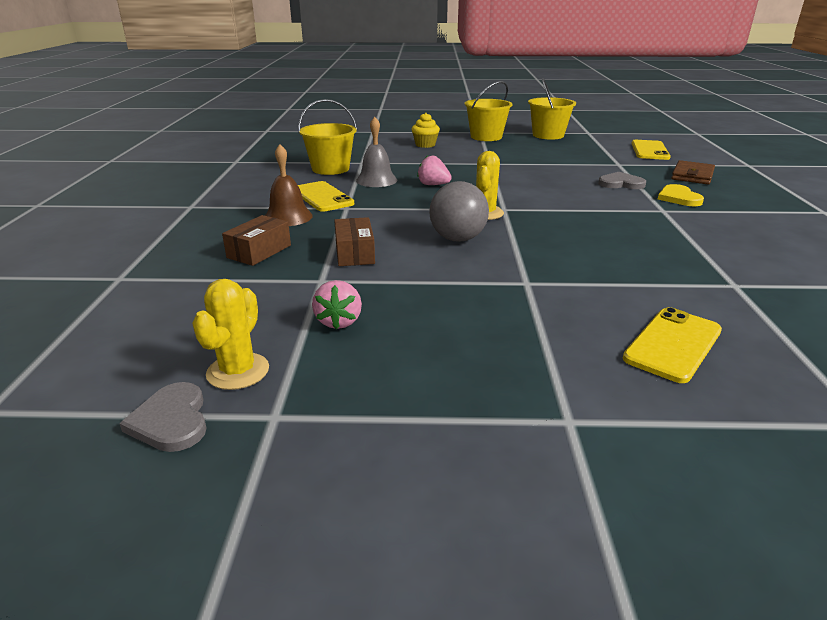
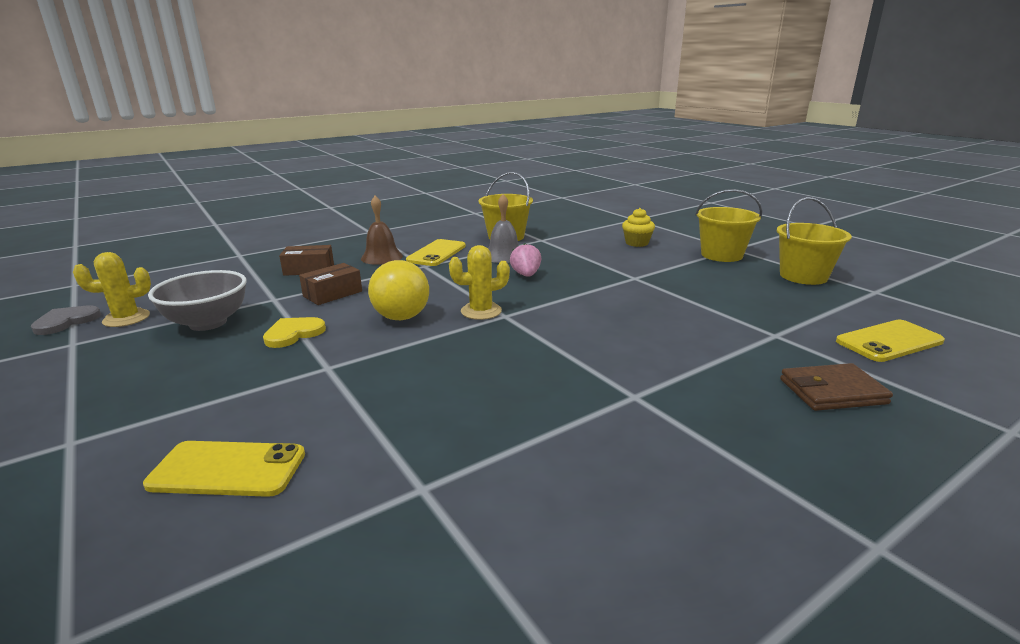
camera: 55 degrees right, 5 degrees down
pink strawberry [312,280,362,330] -> grey bowl [148,270,247,331]
grey ball [429,181,489,242] -> yellow ball [368,260,429,320]
grey heart [598,172,646,189] -> none
yellow heart [658,184,704,206] -> yellow heart moved to [263,317,326,348]

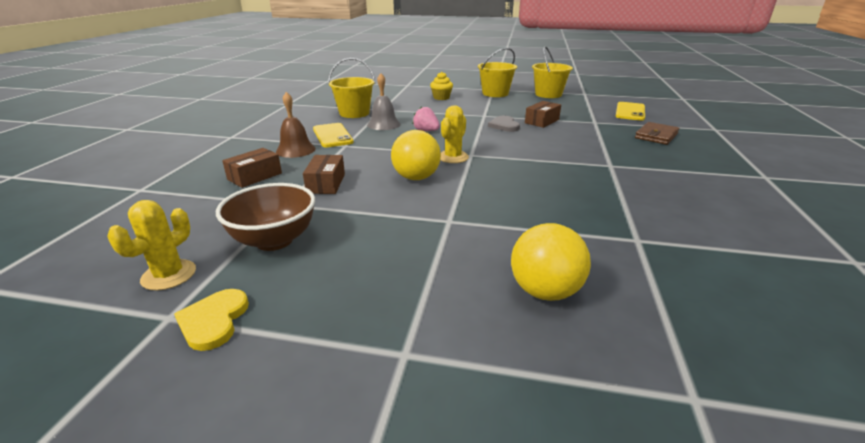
camera: 45 degrees left, 5 degrees up
grey heart [31,305,101,335] -> grey heart moved to [488,116,520,132]
yellow phone [143,441,305,497] -> yellow ball [511,223,591,301]
grey bowl [148,270,247,331] -> brown bowl [216,183,315,251]
yellow heart [263,317,326,348] -> yellow heart moved to [174,289,249,351]
none -> brown box [525,101,561,128]

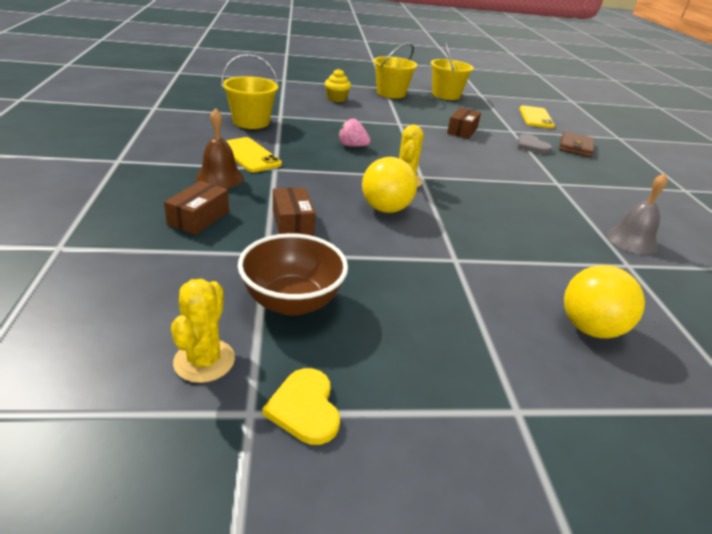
camera: 20 degrees left, 5 degrees up
grey bell [367,73,400,130] -> grey bell moved to [607,173,668,255]
grey heart [488,116,520,132] -> grey heart moved to [518,134,553,154]

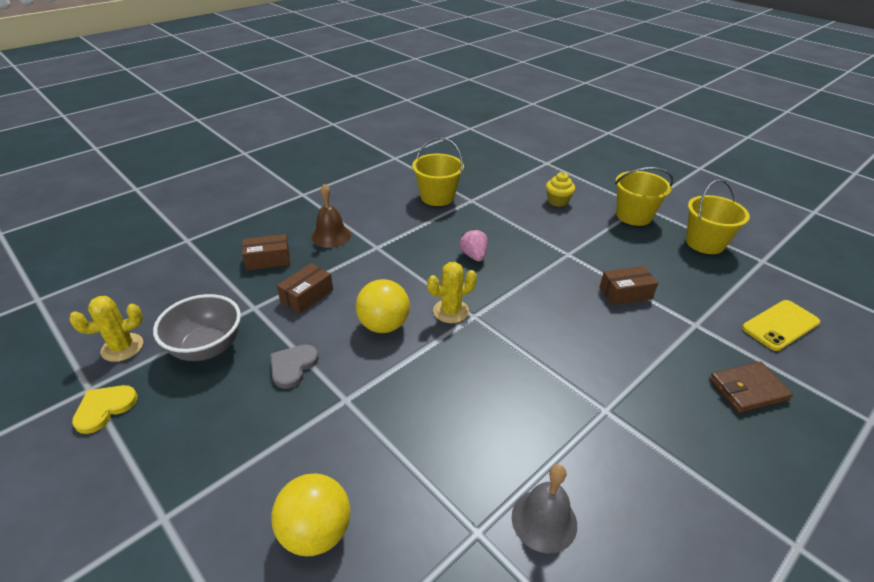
camera: 55 degrees right, 5 degrees up
yellow phone [226,137,282,172] -> none
brown bowl [238,233,348,316] -> grey bowl [153,294,241,361]
grey heart [518,134,553,154] -> grey heart moved to [270,344,319,389]

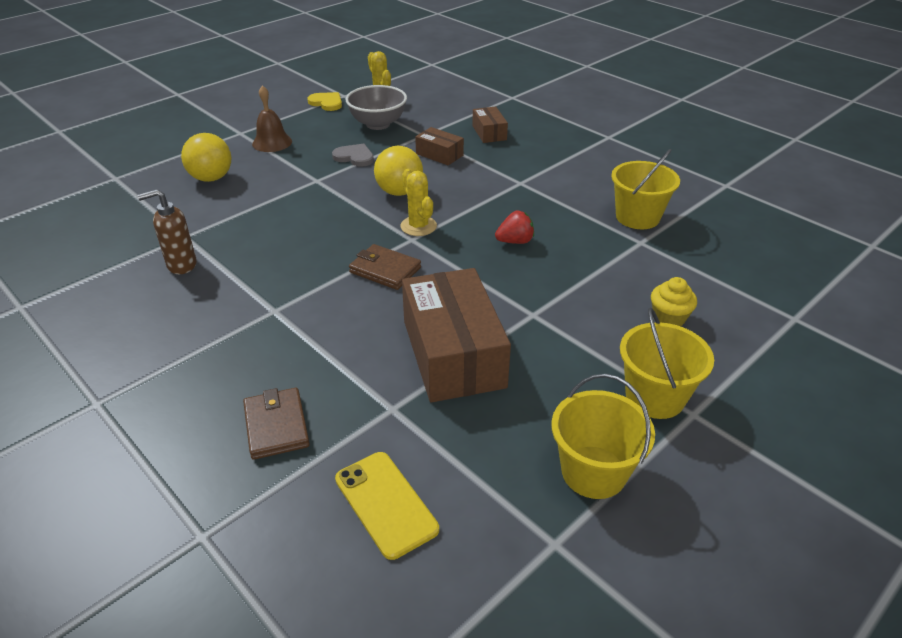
camera: 90 degrees right, 0 degrees up
brown bell [311,184,351,248] -> brown bell moved to [252,85,292,152]
pink strawberry [460,229,488,262] -> red strawberry [495,211,534,244]
grey bell [512,464,577,553] -> brown soap dispenser [137,189,197,274]
brown box [599,266,658,305] -> brown box [402,268,511,402], size x2.06
none -> brown wallet [349,244,421,290]

